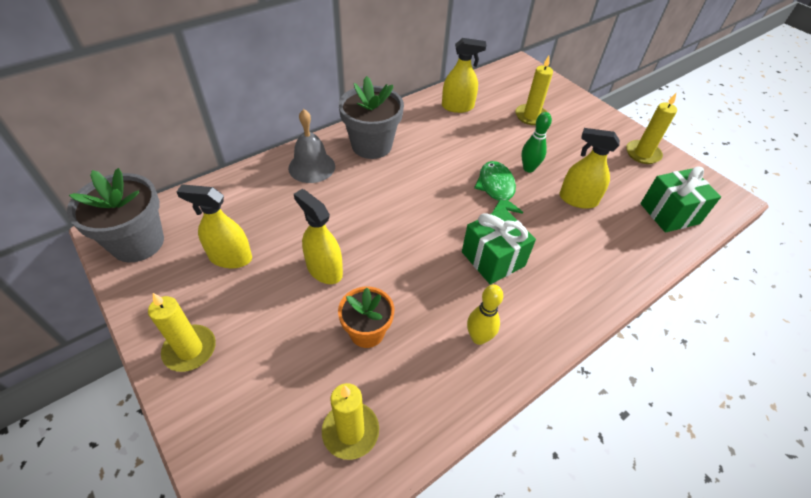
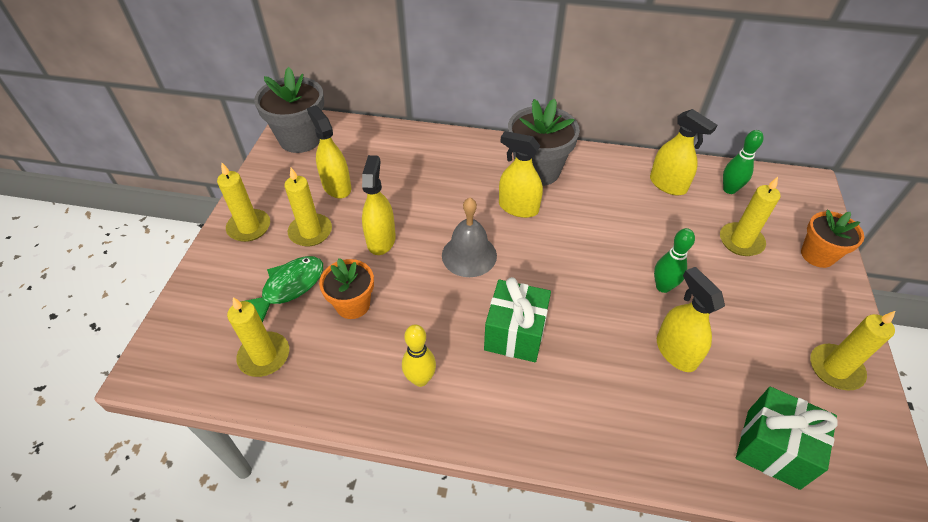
camera: 50 degrees right, 0 degrees up
grey bell [288,109,335,183] -> grey bell moved to [442,198,497,277]
green fish [474,161,523,214] -> green fish moved to [240,256,323,323]
none -> yellow candle [284,168,332,246]
none -> yellow spray bottle [499,131,543,218]
none -> green bowling pin [723,130,764,194]
none -> orange flower pot [801,209,864,268]

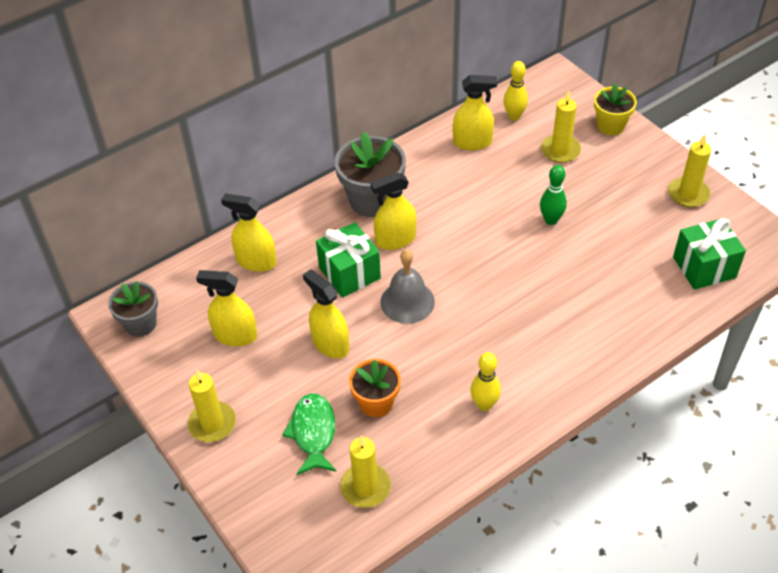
camera: 45 degrees left, 0 degrees up
grey flower pot [254,67,324,153] -> grey flower pot [108,281,158,337], size x0.63
yellow candle [284,168,332,246] -> none
green gift [484,277,551,362] -> green gift moved to [316,222,381,297]
yellow spray bottle [657,267,725,372] -> yellow spray bottle moved to [221,193,277,272]
green bowling pin [723,130,764,194] -> yellow bowling pin [503,61,528,120]
orange flower pot [801,209,864,268] -> yellow flower pot [594,83,637,135]

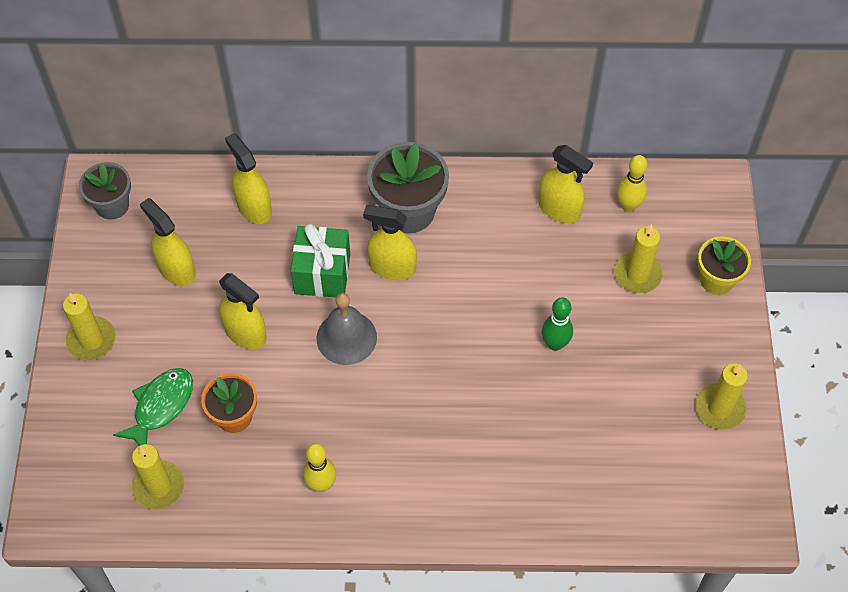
camera: 35 degrees right, 10 degrees up
yellow spray bottle [303,269,349,358] -> yellow spray bottle turned 135 degrees clockwise [219,273,267,350]
green gift [673,218,746,290] -> none

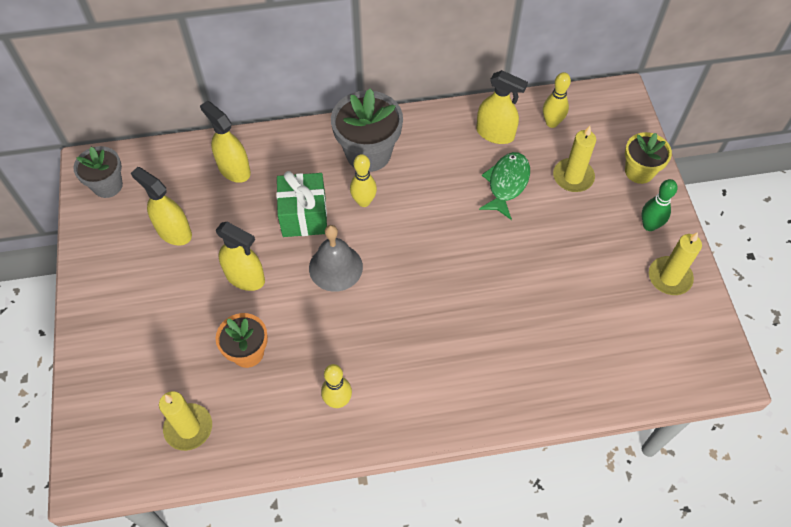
camera: 10 degrees left, 0 degrees up
yellow candle [63,293,116,360] -> none
green fish [113,368,193,446] -> green fish moved to [479,152,530,220]
yellow spray bottle [363,205,417,280] -> yellow bowling pin [350,154,377,207]
green bowling pin [542,297,573,351] -> green bowling pin moved to [641,179,677,231]

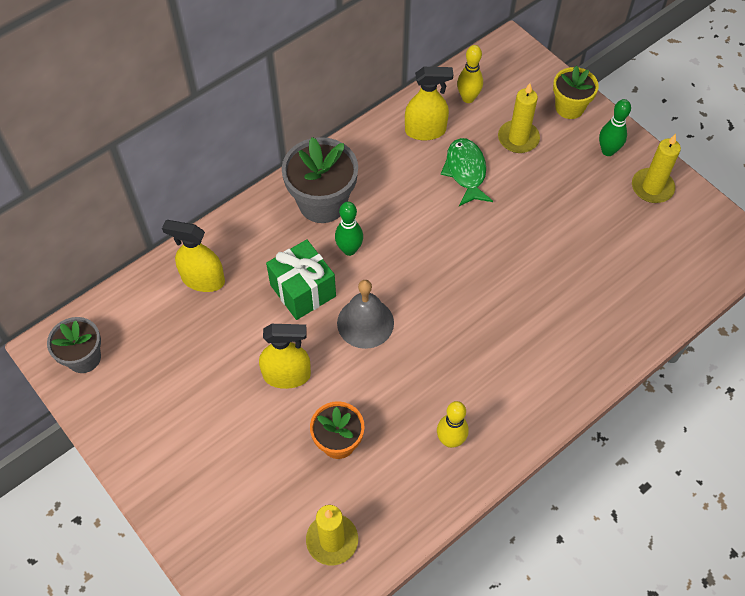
camera: 30 degrees left, 0 degrees up
yellow spray bottle [131,167,192,246] -> none
yellow bowling pin [350,154,377,207] -> green bowling pin [335,202,363,256]

